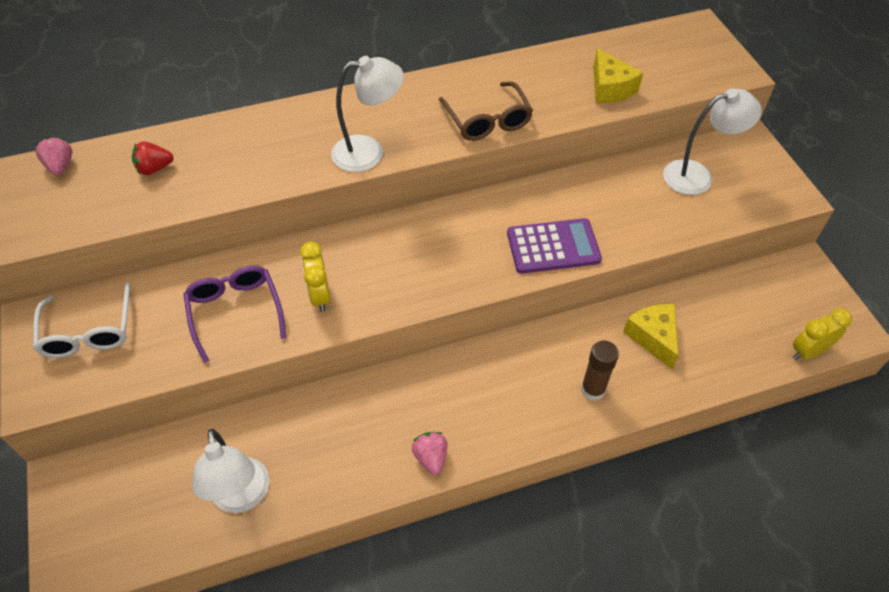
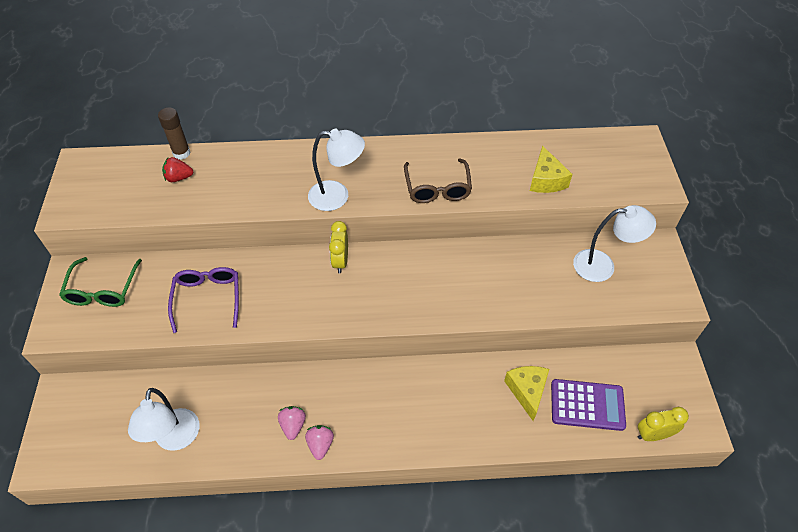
camera: 15 degrees right, 0 degrees up
white glasses [33,283,130,358] -> green glasses [59,257,142,307]
pink strawberry [35,137,72,175] -> pink strawberry moved to [278,406,306,440]
yellow clock [300,242,331,312] -> yellow clock moved to [329,221,348,273]
purple calculator [507,218,602,274] -> purple calculator moved to [551,379,626,431]
brown glue stick [581,341,619,401] -> brown glue stick moved to [158,107,191,160]

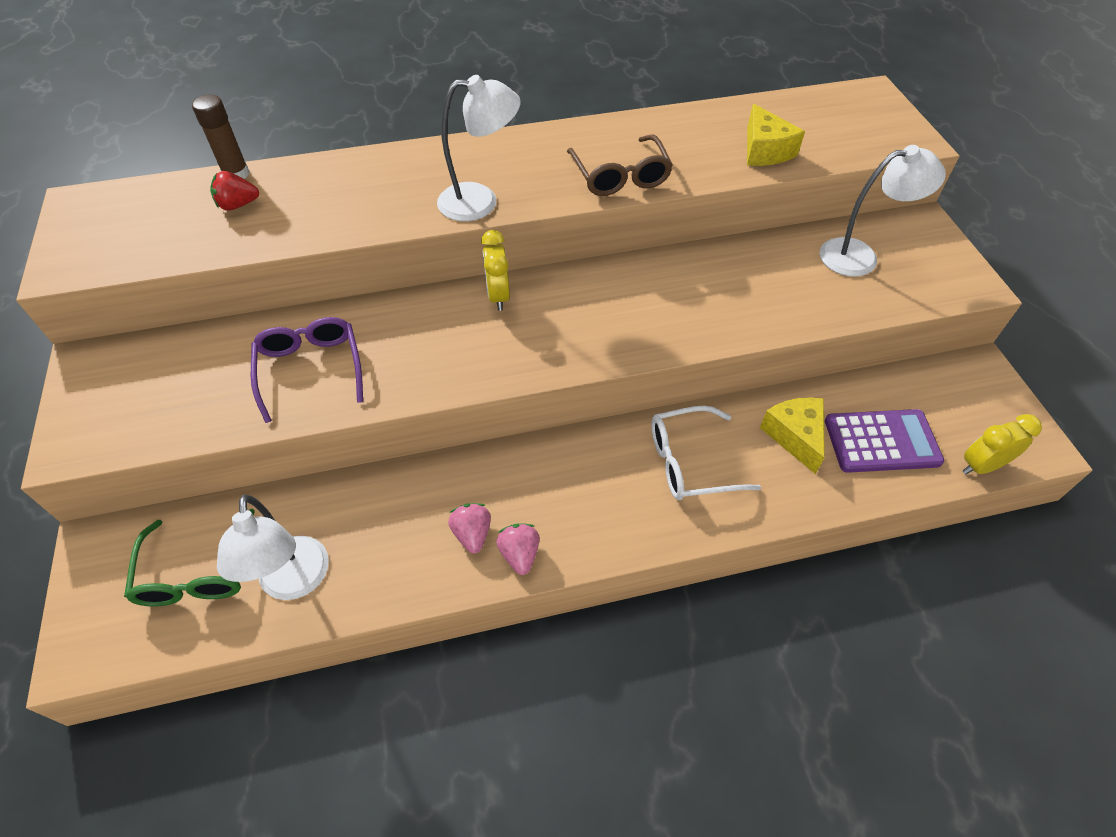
camera: 10 degrees left, 0 degrees up
green glasses [59,257,142,307] -> green glasses moved to [124,509,255,607]
none -> white glasses [651,406,761,500]

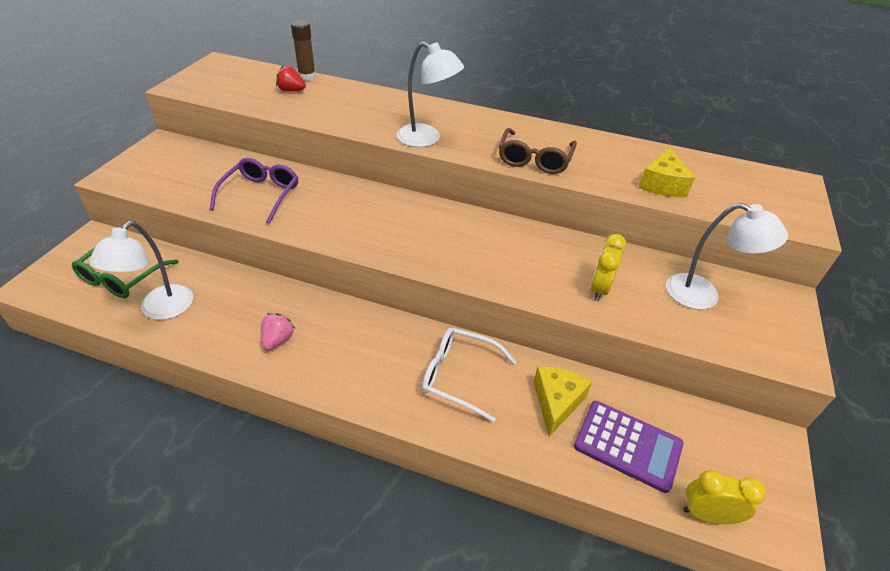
camera: 30 degrees right, 10 degrees down
yellow clock [481,230,510,311] -> yellow clock moved to [591,234,626,301]
pink strawberry [496,524,540,575] -> none

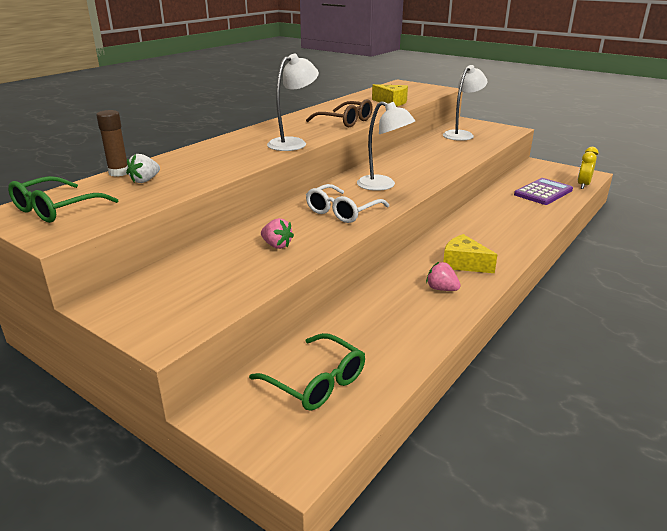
camera: 70 degrees left, 15 degrees down
white lamp [89,221,193,320] -> white lamp moved to [357,101,415,191]
purple glasses [210,158,298,224] -> pink strawberry [261,218,294,249]
red strawberry [276,66,306,91] -> white strawberry [126,154,160,183]
white glasses [422,328,516,423] -> white glasses moved to [306,184,389,223]
yellow cheese [533,366,592,437] -> yellow cheese moved to [443,234,497,273]
yellow clock [591,234,626,301] -> none
none -> green glasses [8,176,118,223]

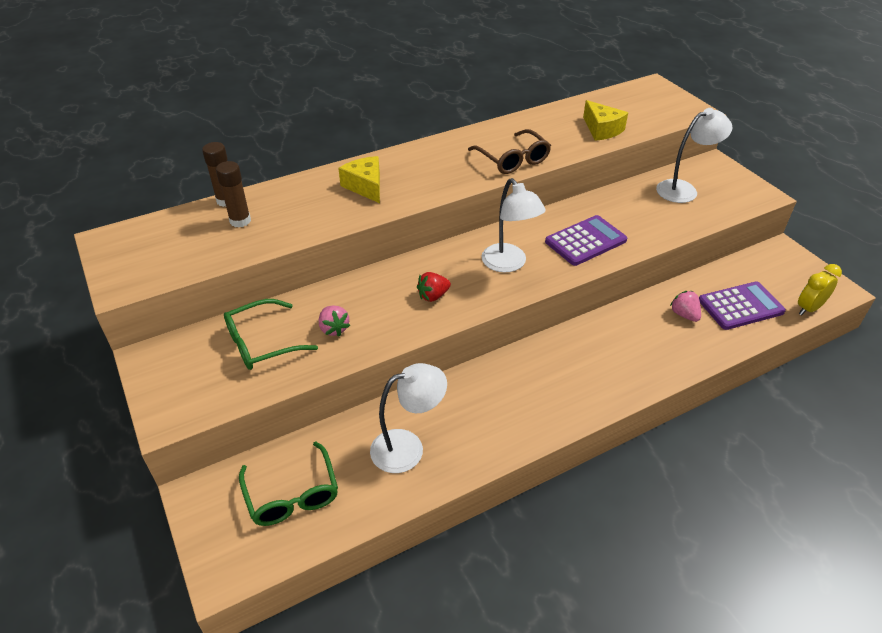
camera: 25 degrees right, 15 degrees up
green glasses [8,176,118,223] -> green glasses moved to [224,299,318,370]
white strawberry [126,154,160,183] -> brown glue stick [216,161,251,227]
white lamp [267,54,319,151] -> white lamp moved to [370,363,447,473]
white glasses [306,184,389,223] -> red strawberry [417,272,451,302]
pink strawberry [426,262,461,291] -> pink strawberry moved to [670,291,701,322]
yellow cheese [443,234,497,273] -> yellow cheese moved to [338,156,380,203]
none -> purple calculator [545,215,627,266]

